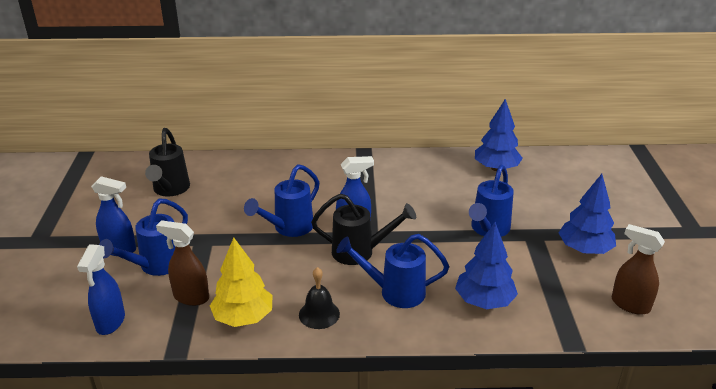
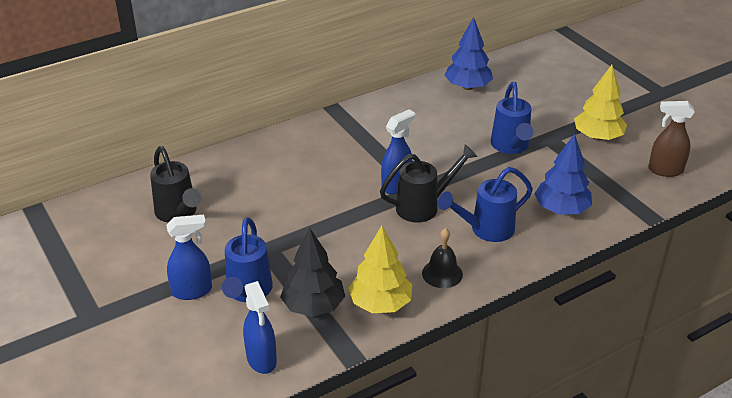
camera: 30 degrees left, 5 degrees up
brown spray bottle [156,220,209,306] -> black tree [280,228,345,317]
blue watering can [244,164,319,237] -> none
blue tree [558,174,616,254] -> yellow tree [574,65,627,141]

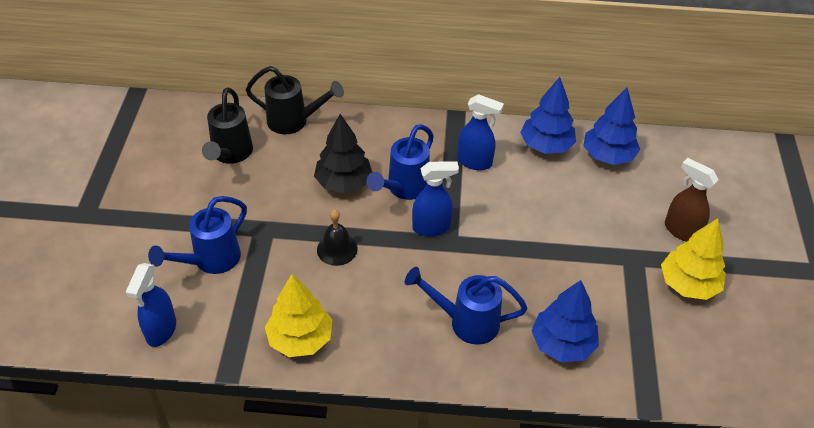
camera: 35 degrees right, 10 degrees up
blue spray bottle [166,215,212,300] -> blue spray bottle moved to [457,94,504,170]
black tree [280,228,345,317] -> black tree moved to [314,114,372,193]
black watering can [380,144,477,223] -> black watering can moved to [246,66,344,134]
black bell [422,228,463,288] -> black bell moved to [317,210,357,266]
blue watering can [491,82,534,154] -> blue watering can moved to [367,124,434,200]
brown spray bottle [648,101,695,177] -> brown spray bottle moved to [665,158,718,242]
none -> blue tree [520,77,576,154]

